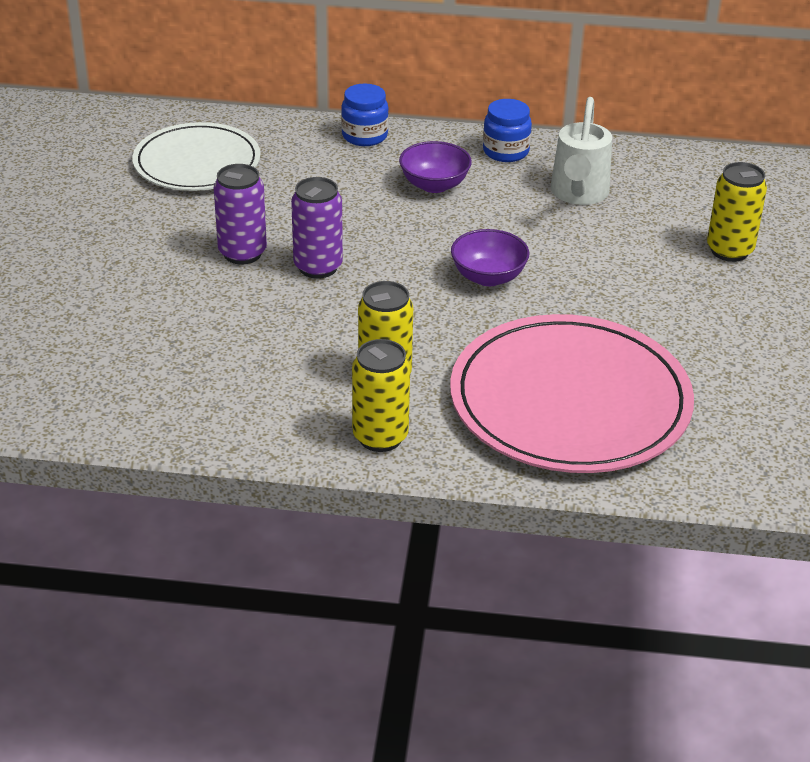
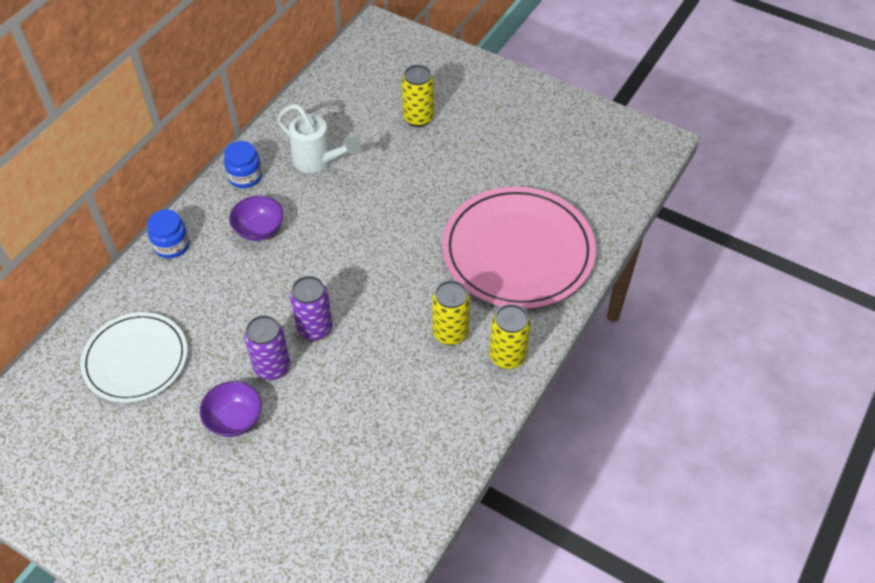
camera: 65 degrees left, 15 degrees up
purple bowl [451,229,529,286] -> purple bowl moved to [200,381,262,437]

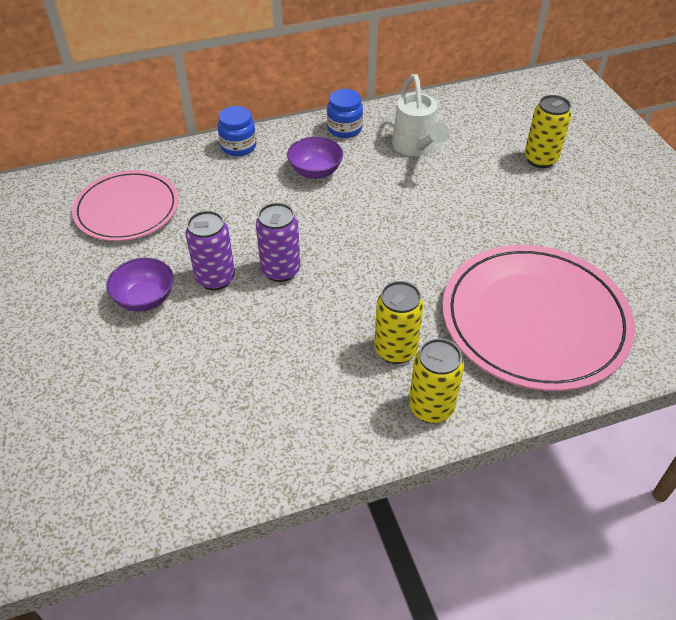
camera: 40 degrees right, 5 degrees down
white plate [80,312,188,403] -> pink plate [72,170,179,241]

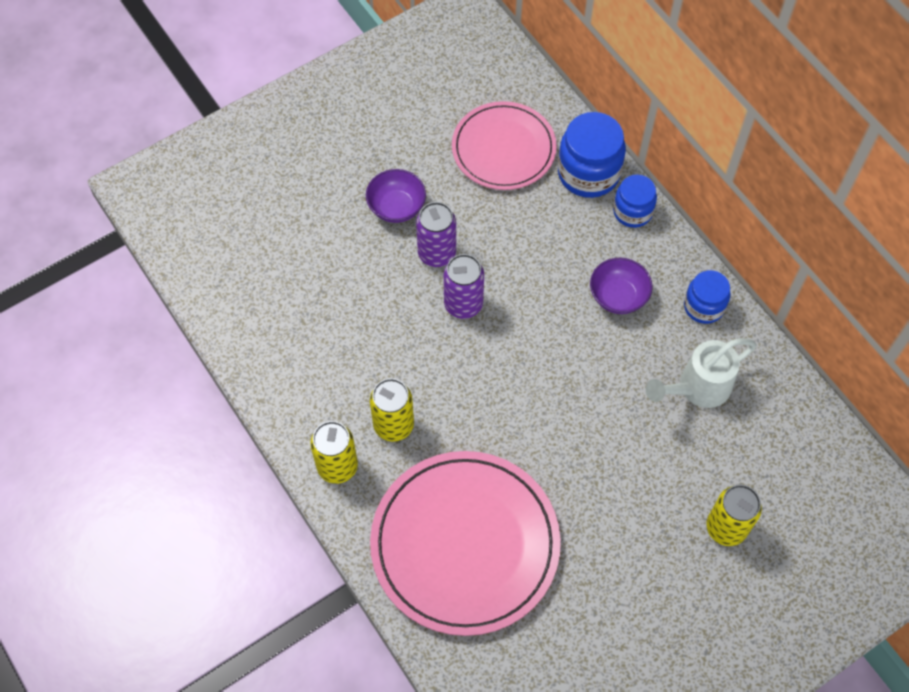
camera: 75 degrees right, 15 degrees up
none -> blue jar [558,112,626,198]

